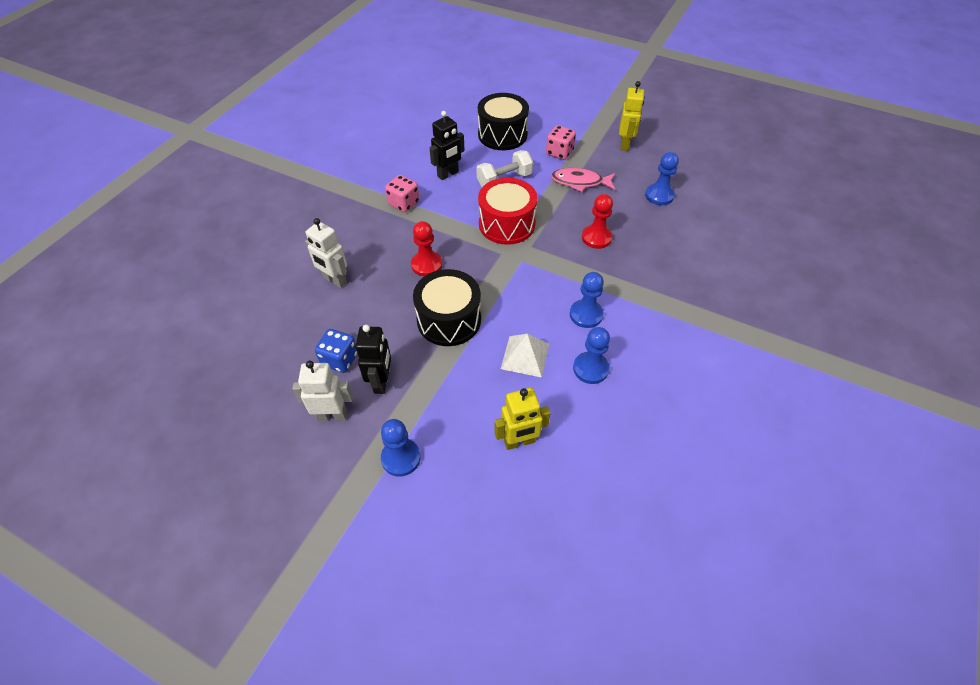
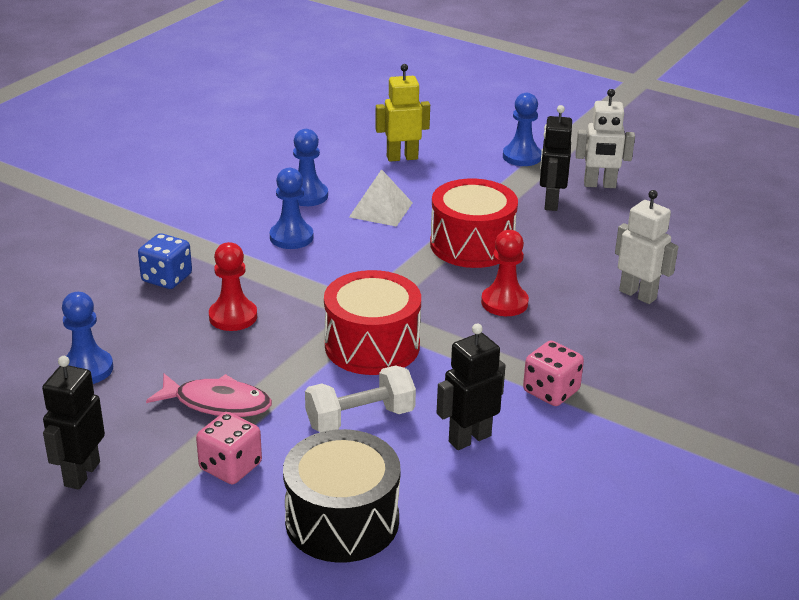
camera: 175 degrees left, 20 degrees down
blue dice [315,329,358,373] -> blue dice moved to [138,233,192,289]
black drum [413,269,481,346] -> red drum [430,178,518,268]
yellow robot [619,81,645,151] -> black robot [42,356,105,490]

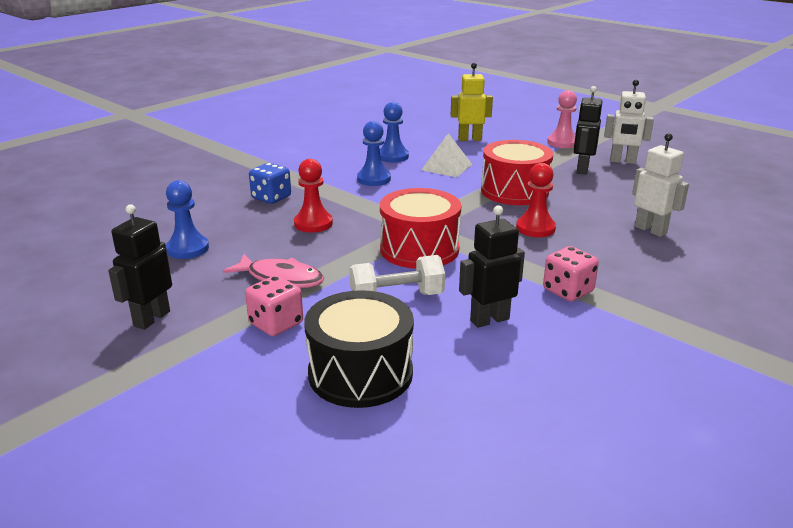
camera: 10 degrees right, 5 degrees down
blue pawn [503,93,542,166] -> pink pawn [547,90,577,148]

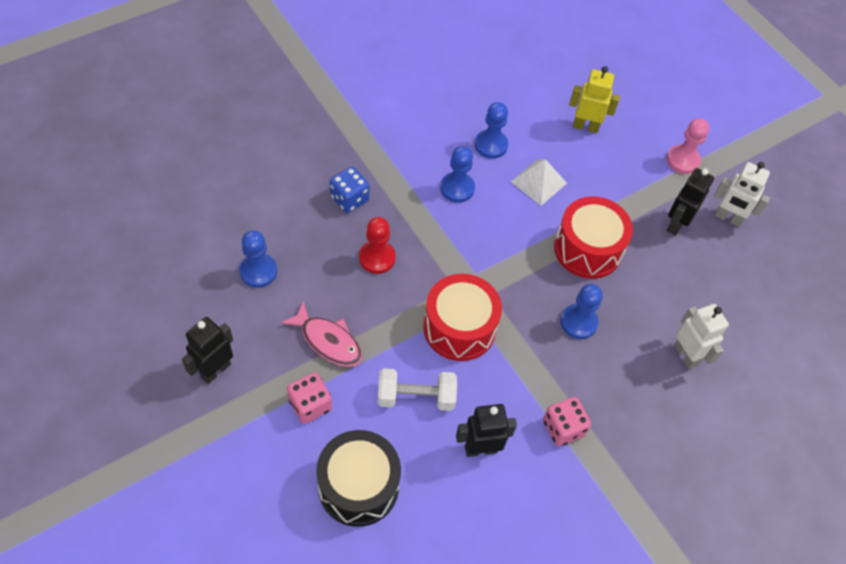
camera: 10 degrees right, 30 degrees up
red pawn [516,163,556,237] -> blue pawn [560,284,603,339]

